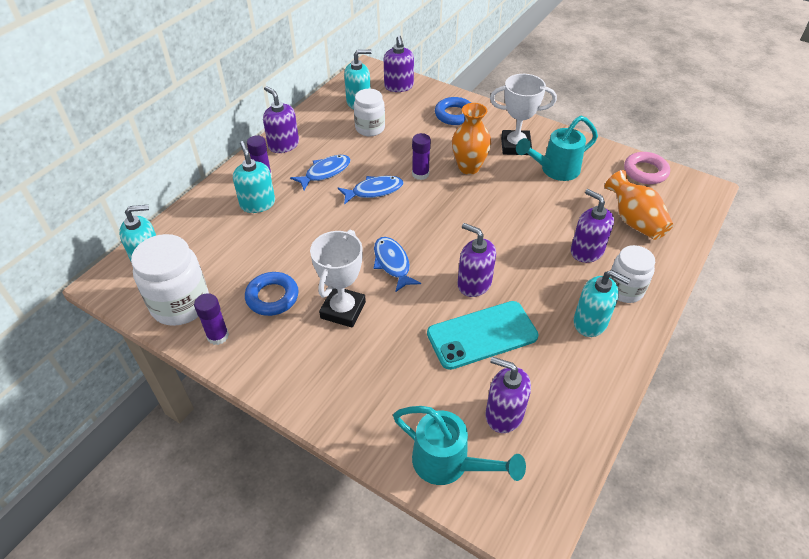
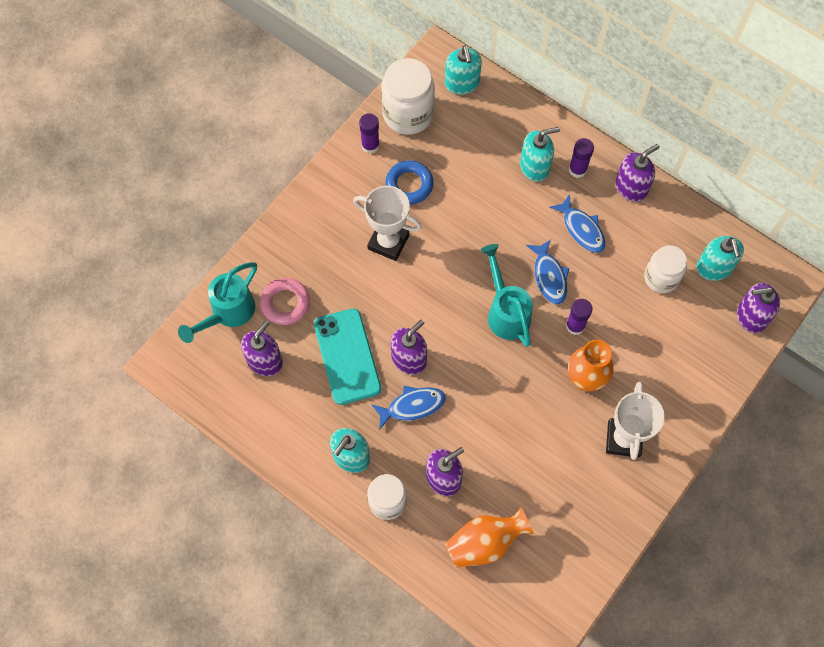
camera: 95 degrees right, 20 degrees up
blue fish [374,237,421,292] -> blue fish moved to [371,386,446,430]
blue ring [435,97,471,125] -> none
turquoise watering can [516,116,598,181] -> turquoise watering can moved to [481,244,533,347]
pink ring [624,152,670,184] -> pink ring moved to [260,278,310,325]

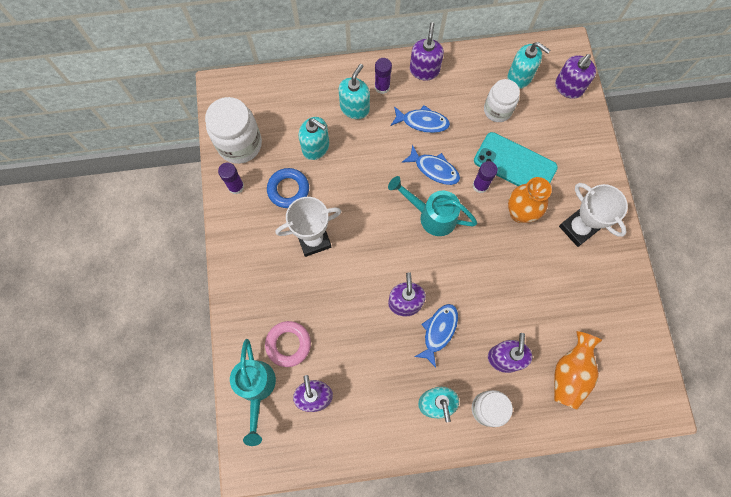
camera: 45 degrees left, 5 degrees up
turquoise phone [314,309,381,405] -> turquoise phone moved to [474,132,558,186]
turquoise soap dispenser [445,45,482,95] -> turquoise soap dispenser moved to [299,117,329,160]

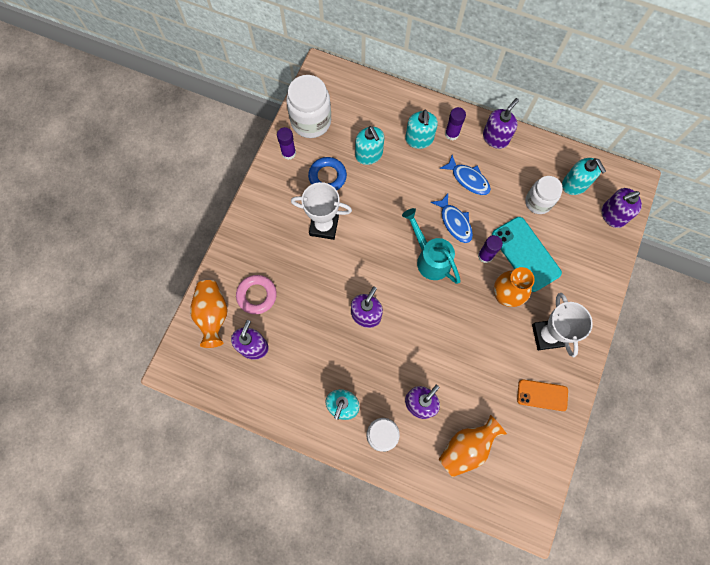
camera: 30 degrees right, 0 degrees up
turquoise watering can [230,339,276,446] -> orange vase [190,280,227,348]
turquoise soap dispenser [339,64,370,119] -> turquoise soap dispenser turned 120 degrees clockwise [405,110,438,149]
blue fish [414,304,458,368] -> none
none -> orange phone [517,379,568,411]

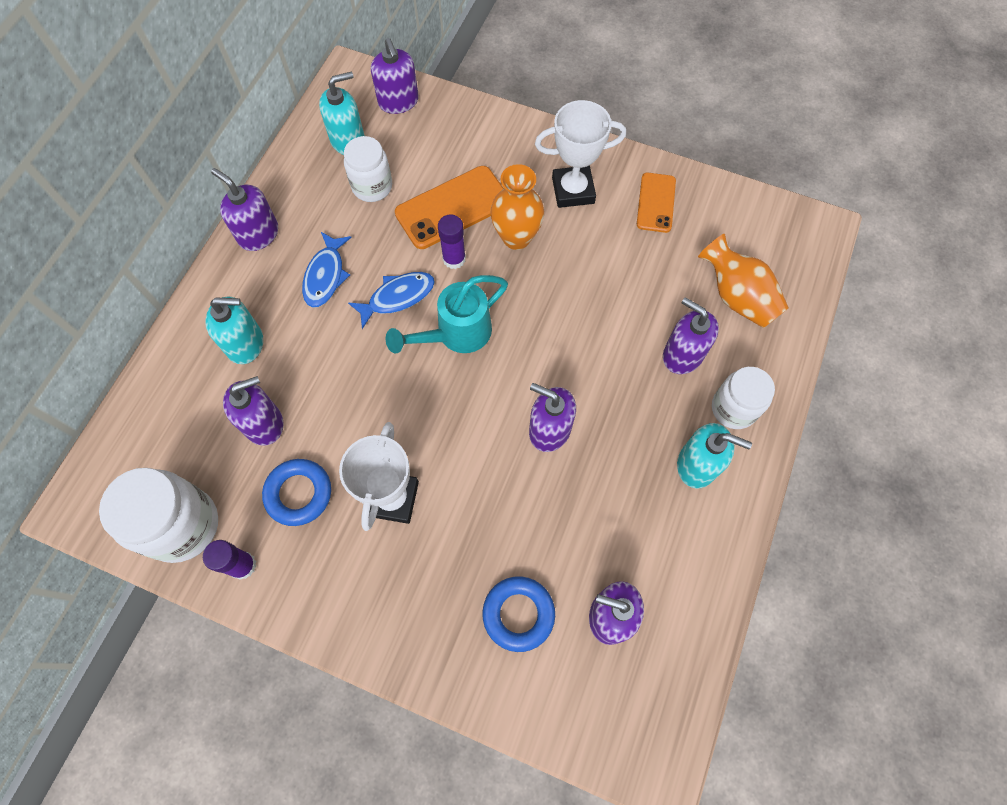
camera: 90 degrees left, 5 degrees down
orange vase [190,280,227,348] -> none
pink ring [236,275,277,314] -> blue ring [482,576,555,652]
turquoise soap dispenser [355,126,384,165] -> purple soap dispenser [223,376,284,446]
blue fish [440,155,491,195] -> blue fish turned 150 degrees clockwise [302,232,352,308]
purple glue stick [445,107,466,140] -> none
turquoise phone [492,217,562,292] -> orange phone [395,166,504,249]

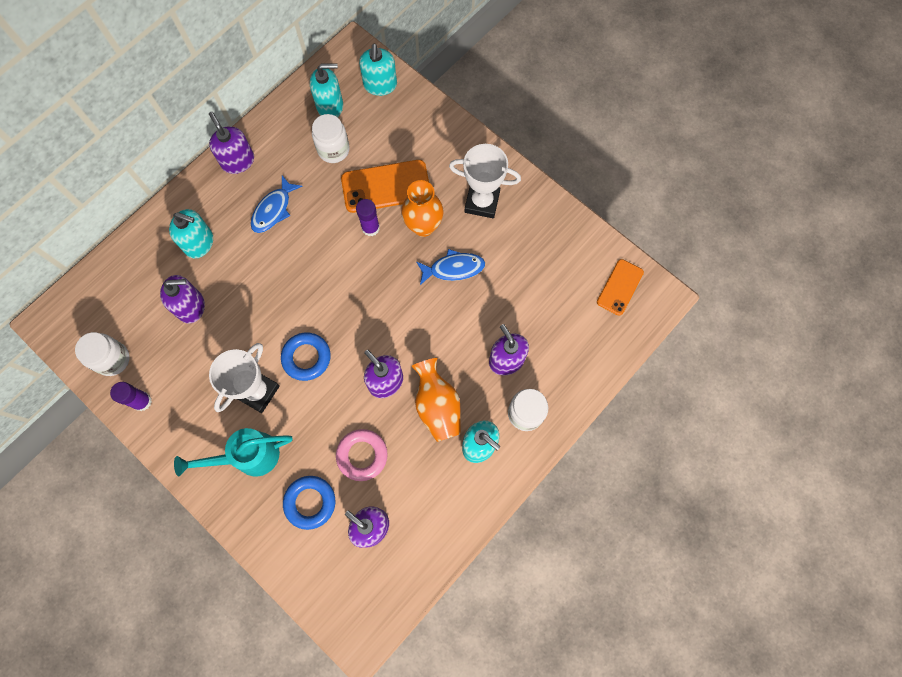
camera: 20 degrees right, 5 degrees up
white jar [99,468,218,563] -> white jar [75,332,130,376], size x0.65
blue ring [262,459,331,526] -> blue ring moved to [281,333,331,381]
blue fish [348,272,435,329] -> blue fish moved to [416,249,485,285]
purple soap dispenser [371,38,419,114] -> turquoise soap dispenser [359,44,397,96]
turquoise watering can [386,275,508,354] -> turquoise watering can moved to [174,428,293,477]
orange phone [637,173,676,233] -> orange phone moved to [597,259,644,316]
orange vase [698,234,789,328] -> orange vase moved to [411,358,461,442]
none -> pink ring [336,429,388,481]

